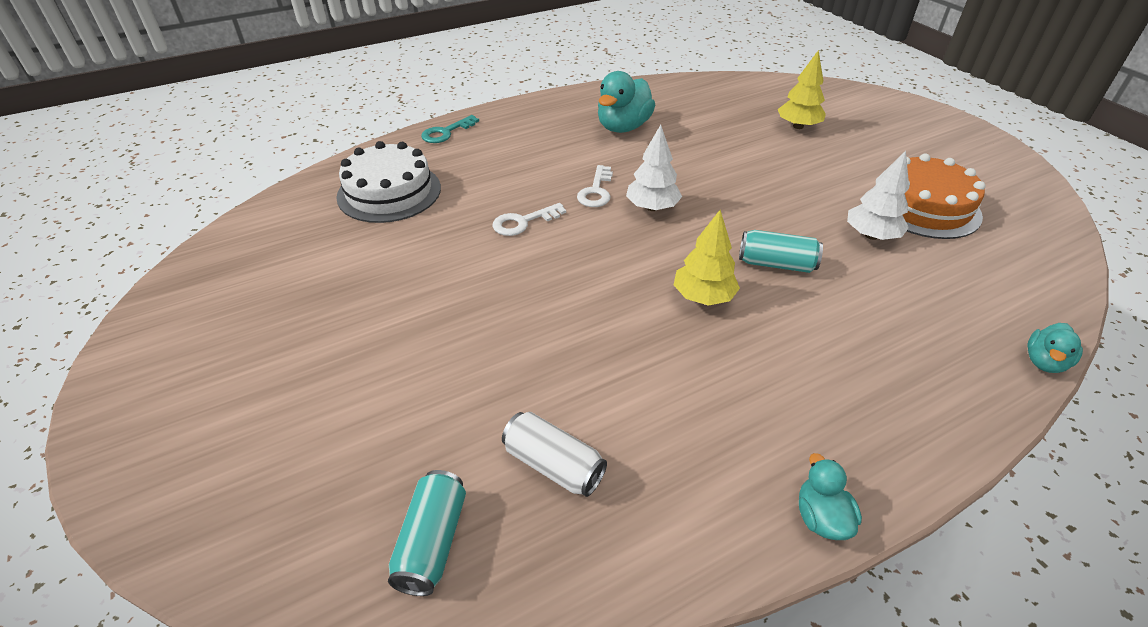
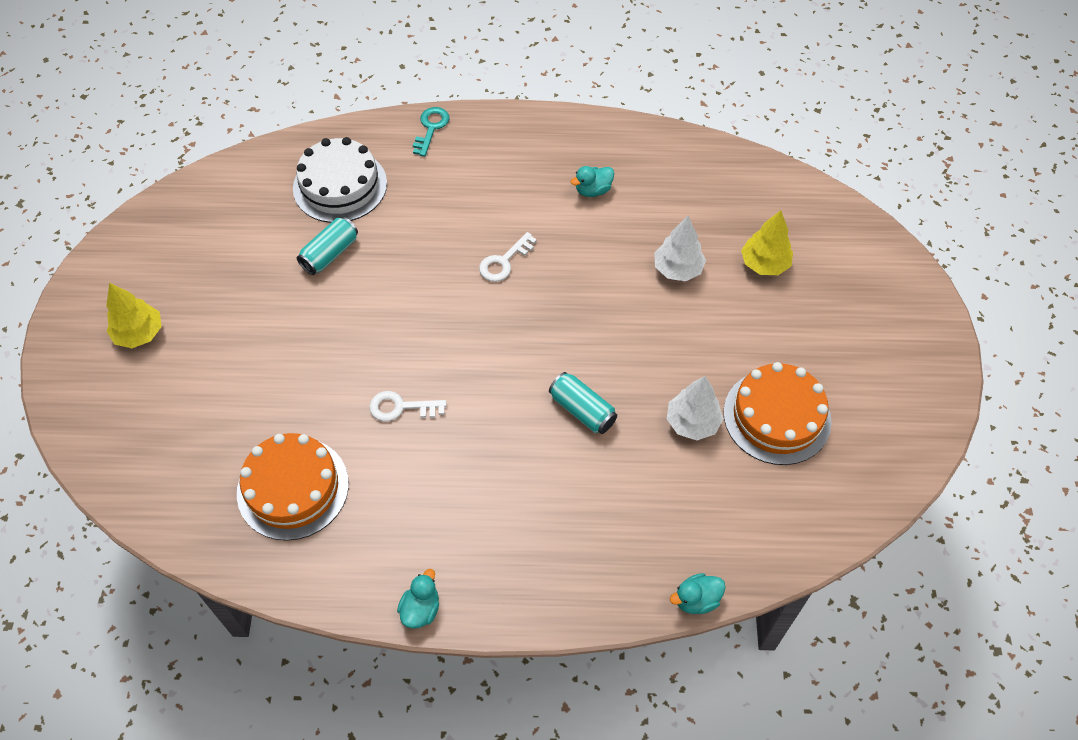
camera: 30 degrees right, 15 degrees up
turquoise can [388,470,466,596] -> turquoise can moved to [297,217,358,275]
turquoise key [421,115,479,143] -> turquoise key turned 120 degrees clockwise [413,107,450,157]
white key [493,203,566,236] -> white key moved to [369,391,447,421]
white can [502,412,607,497] -> orange cake [237,433,349,541]
turquoise duck [598,71,655,133] -> turquoise duck [570,166,614,197], size x0.56
white tree [626,125,682,211] -> white tree moved to [654,216,706,281]
yellow tree [673,210,740,306] -> yellow tree moved to [106,283,162,348]

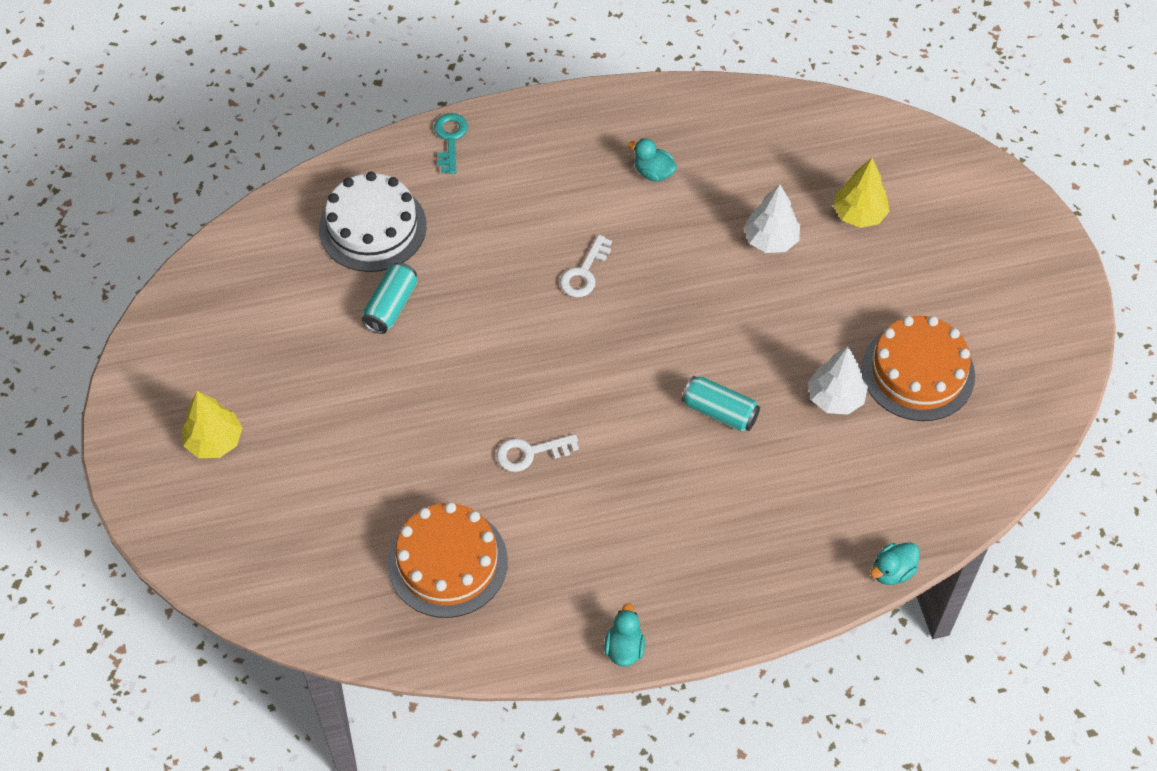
camera: 15 degrees left, 0 degrees up
turquoise duck [570,166,614,197] -> turquoise duck turned 75 degrees clockwise [628,138,677,182]

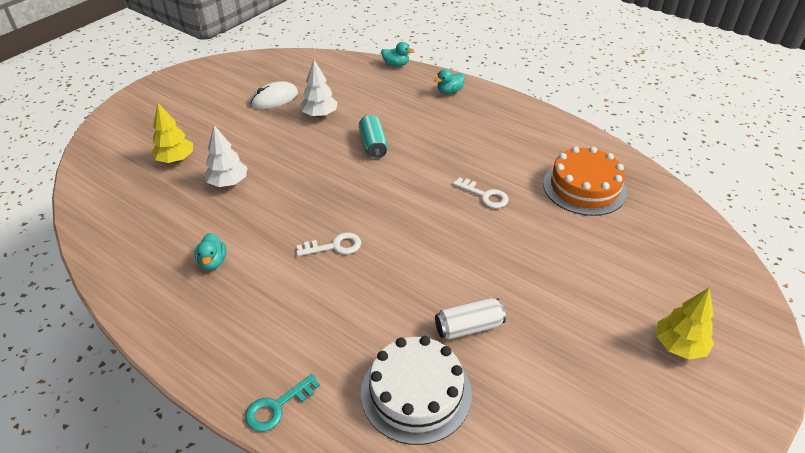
camera: 130 degrees left, 15 degrees down
turquoise can [362,262,417,334] -> white can [435,298,506,340]
turquoise duck [604,603,645,666] -> turquoise duck moved to [434,69,465,94]
orange cake [862,316,975,421] -> white mouse [250,81,298,109]

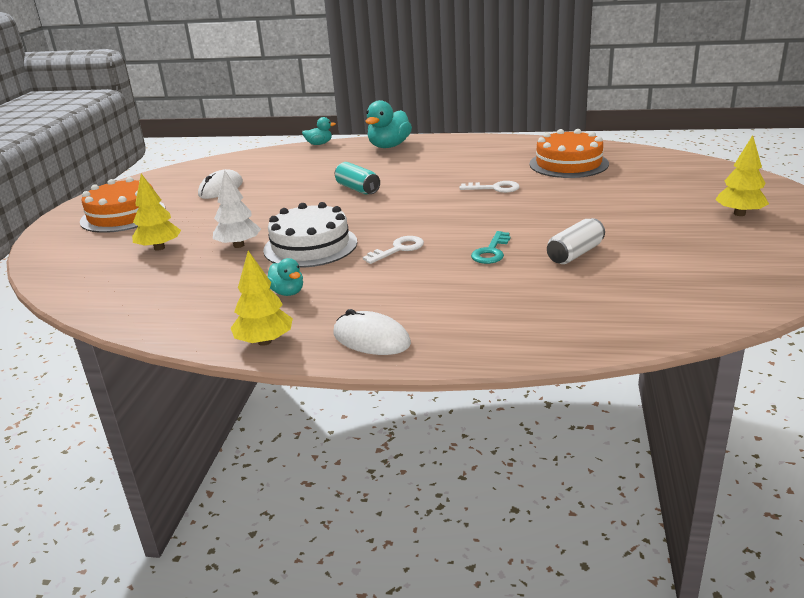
camera: 25 degrees left, 15 degrees down
turquoise key [245,374,320,432] -> turquoise key moved to [471,231,510,264]
white tree [300,60,338,117] -> none
white cake [361,336,472,445] -> white cake moved to [263,202,357,268]
turquoise duck [434,69,465,94] -> turquoise duck [366,100,412,148], size x1.80
none -> orange cake [80,177,165,233]
none -> yellow tree [231,251,293,346]
none -> white mouse [333,309,411,355]

